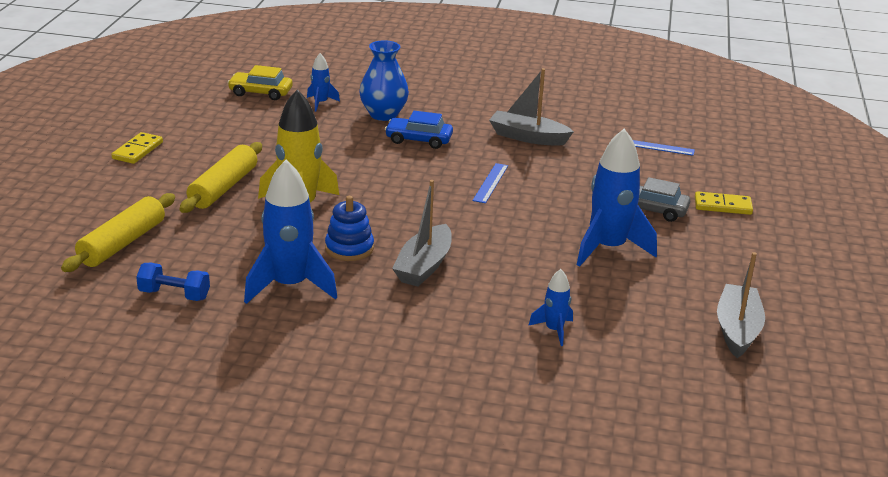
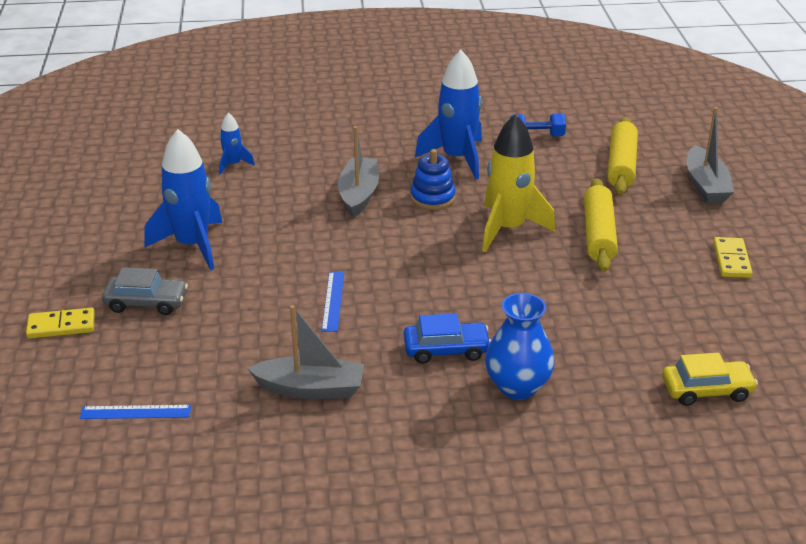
camera: 165 degrees right, 5 degrees up
blue rocket [307,53,340,111] -> none
grey boat [717,252,765,358] -> grey boat moved to [687,107,734,204]

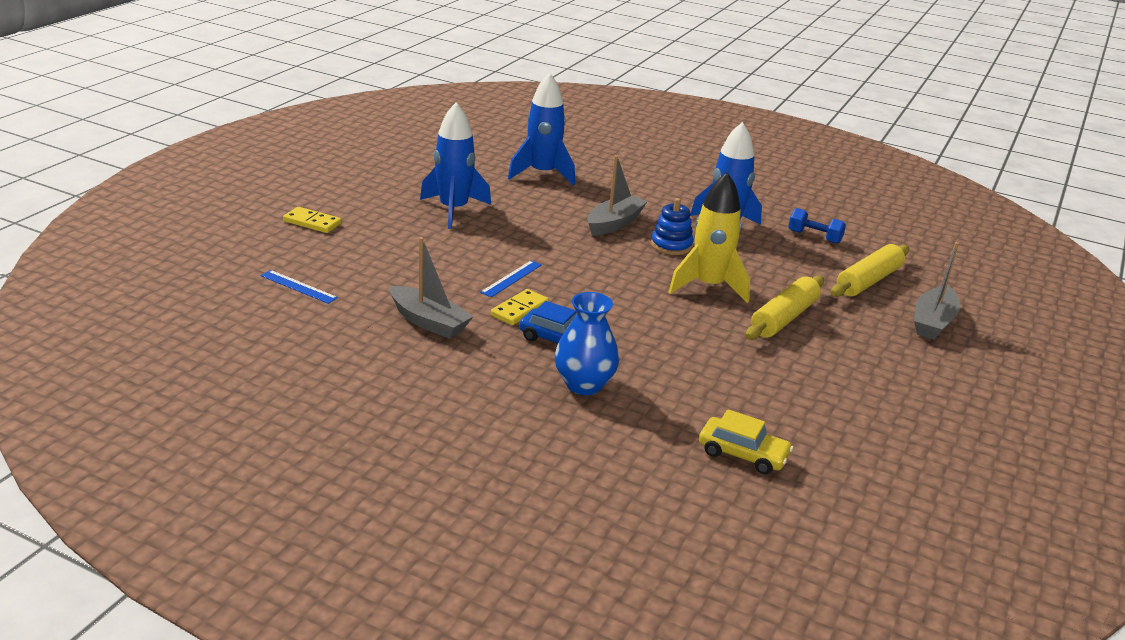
camera: 30 degrees right, 5 degrees down
grey car [102,267,188,315] -> none
blue rocket [219,112,255,175] -> blue rocket [508,73,575,186], size x2.02
yellow domino [713,237,752,278] -> yellow domino moved to [491,289,549,325]

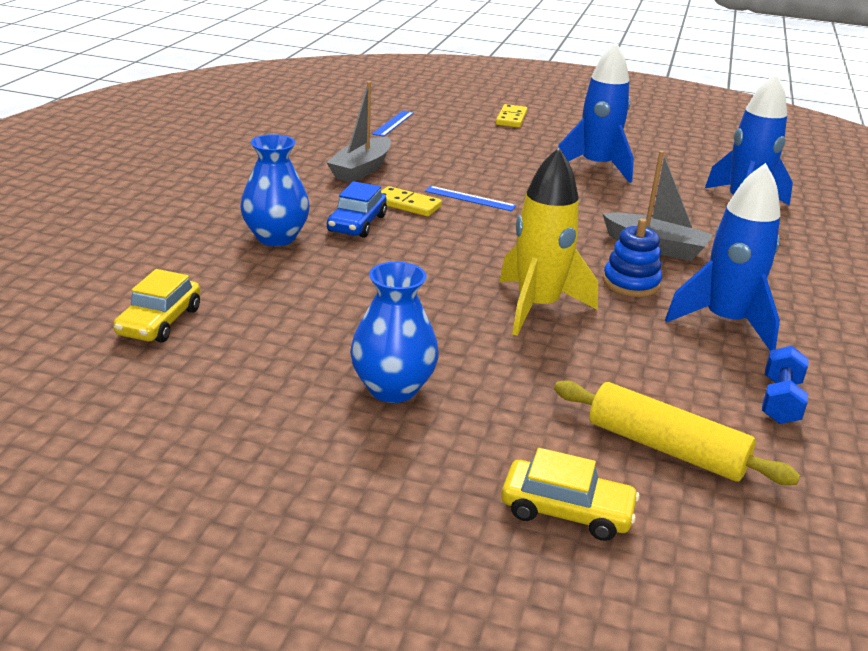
camera: 80 degrees right, 0 degrees up
yellow rolling pin [746,275,824,340] -> none
grey boat [914,242,960,340] -> yellow car [501,448,640,541]
none -> blue vase [350,262,439,403]

